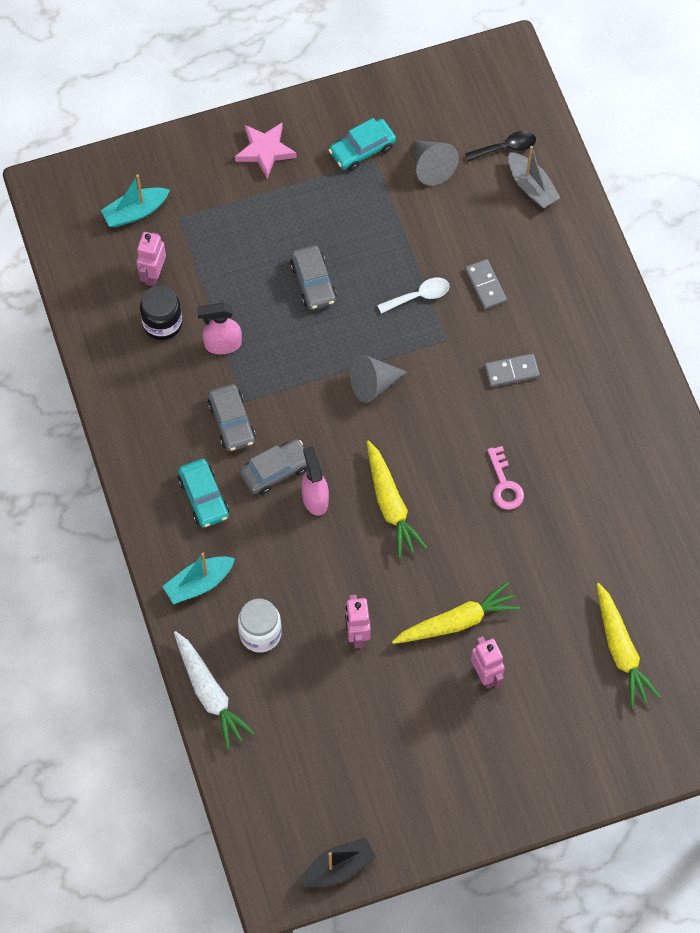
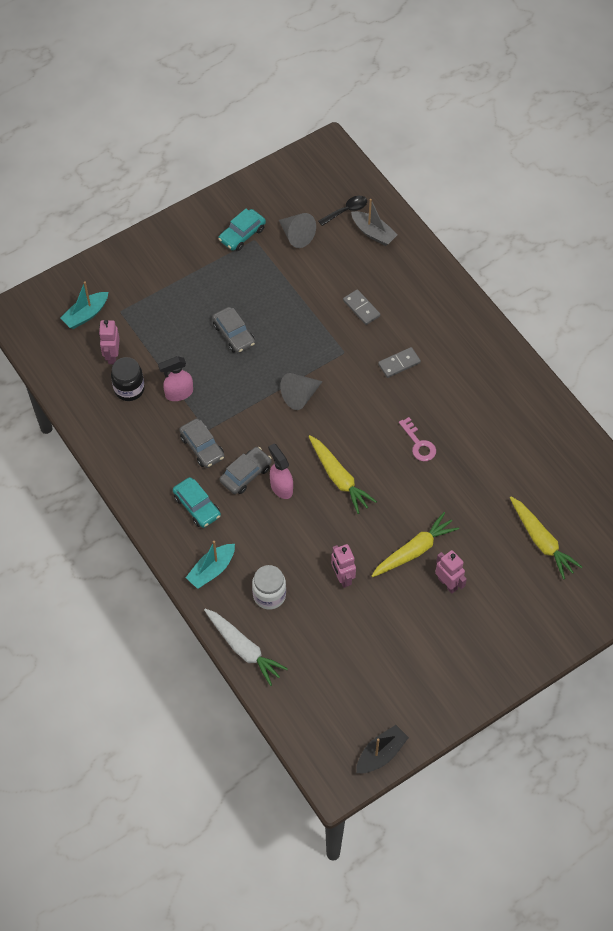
camera: 15 degrees left, 5 degrees down
pink star [235,123,297,178] -> none
white spoon [377,278,450,314] -> none

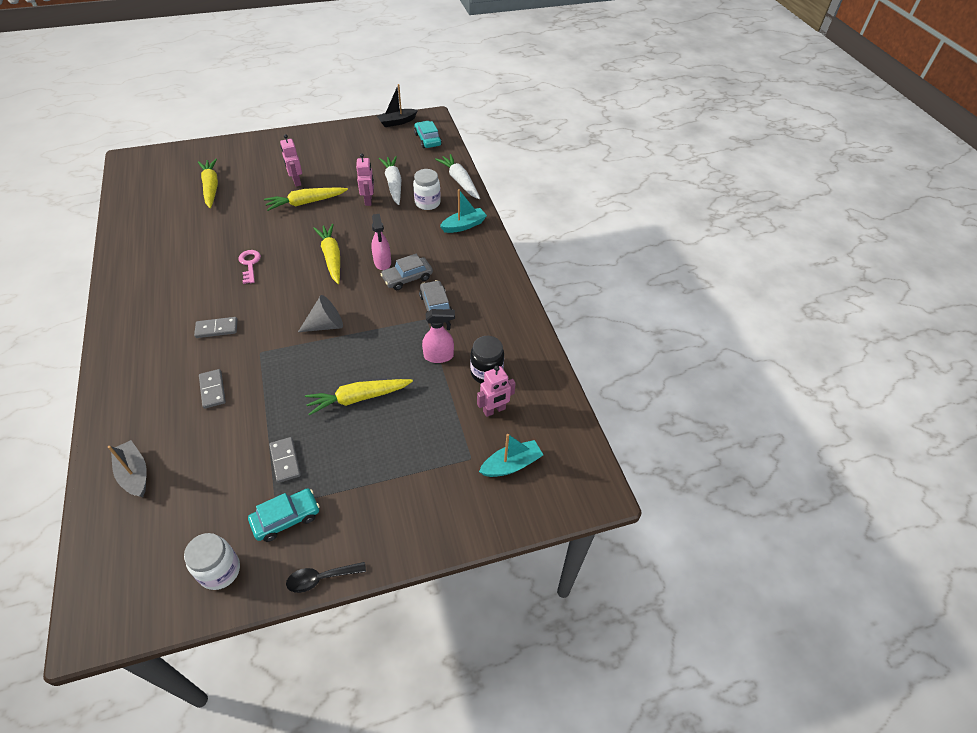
camera: 165 degrees left, 10 degrees down
pink robot [99,320,120,364] -> pink robot turned 45 degrees clockwise [477,366,516,417]
turquoise car [173,477,221,528] -> turquoise car moved to [414,121,442,148]
grey car [212,307,255,353] -> yellow carrot [305,379,413,416]
grey cone [279,213,316,248] -> none
black spoon [318,196,367,226] -> black spoon moved to [286,562,366,593]
none -> white jar [184,533,240,590]
none -> grey domino [269,437,301,483]
none -> white carrot [379,156,401,205]

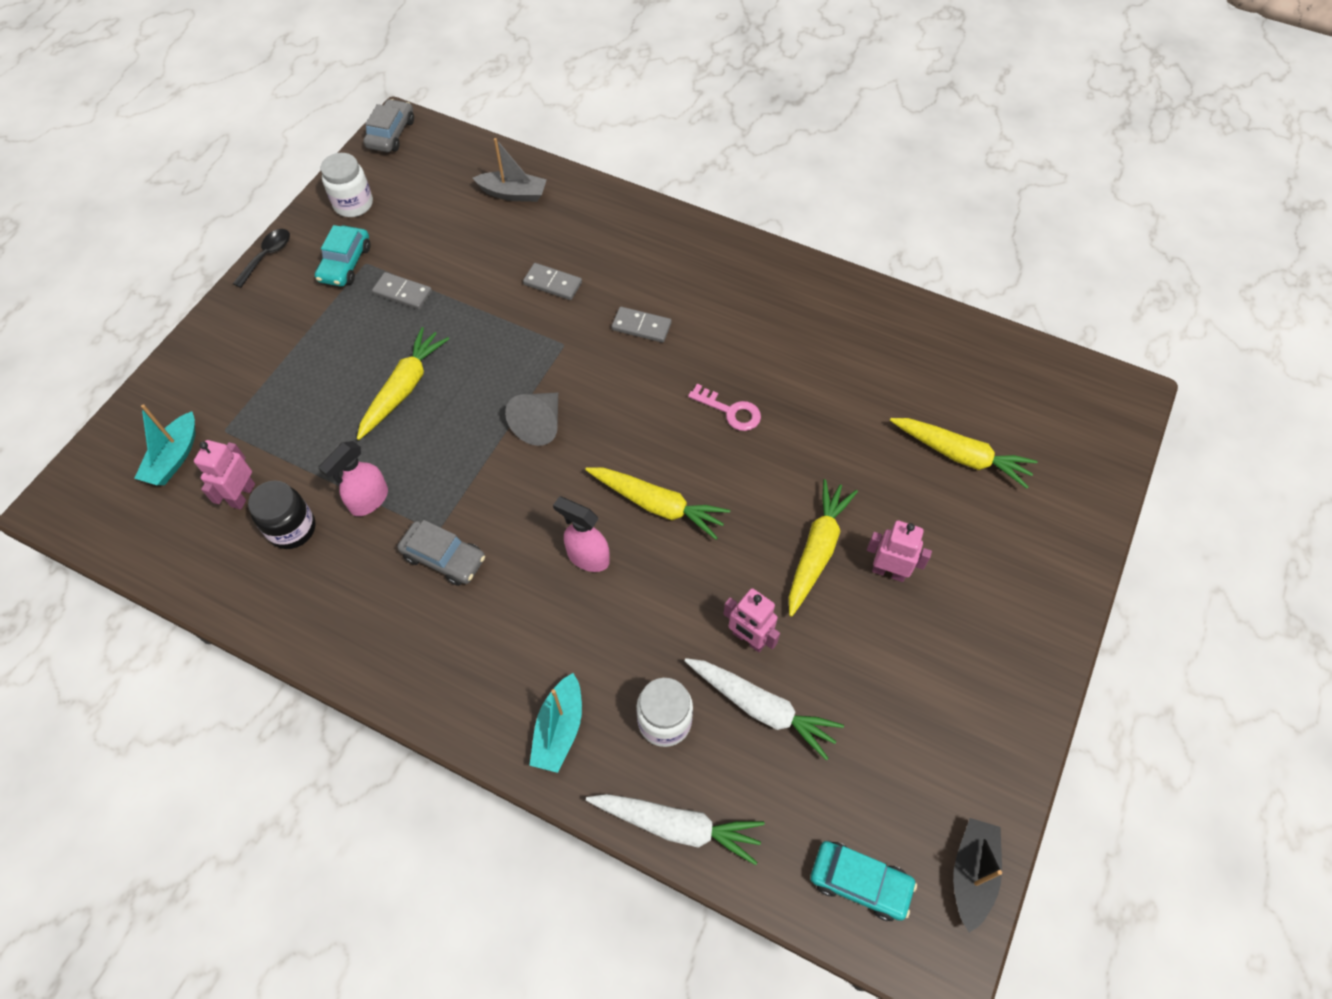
camera: 135 degrees right, 10 degrees up
grey domino [194,317,237,338] -> grey domino turned 75 degrees clockwise [612,307,672,343]
grey car [381,254,433,290] -> grey car moved to [363,99,414,152]

